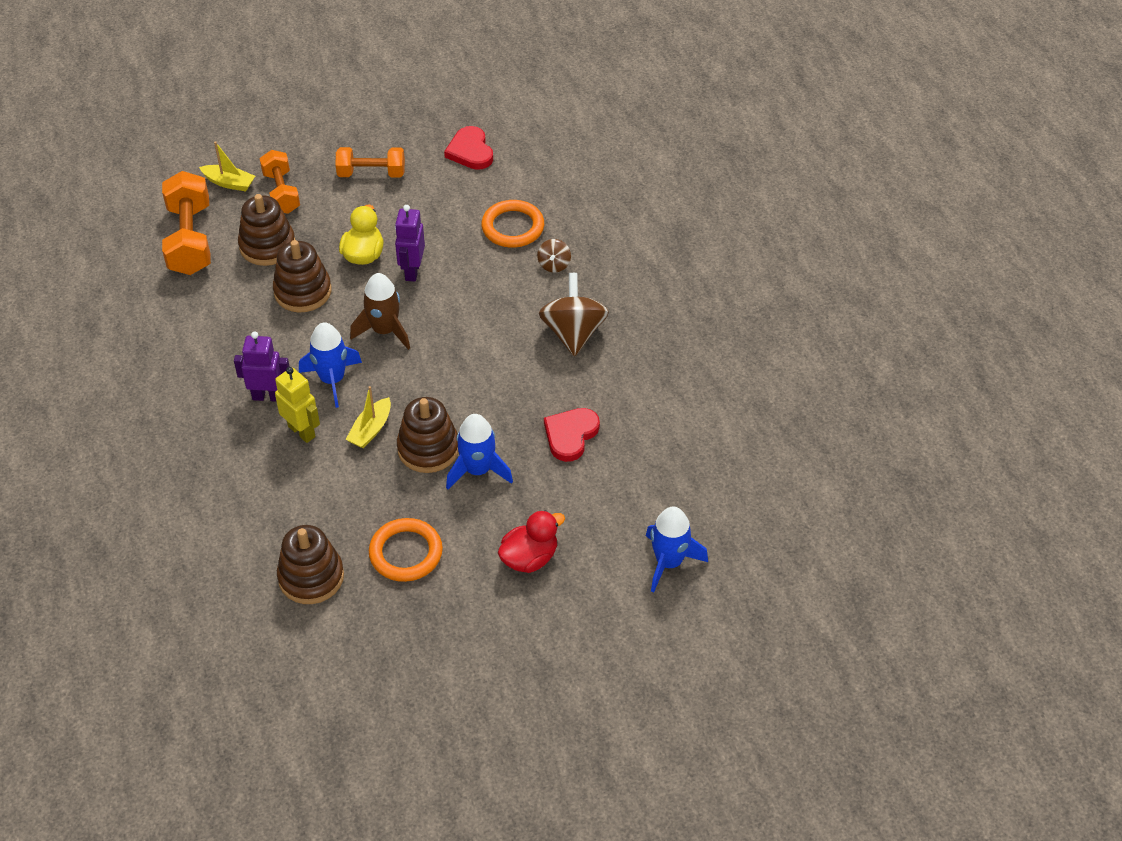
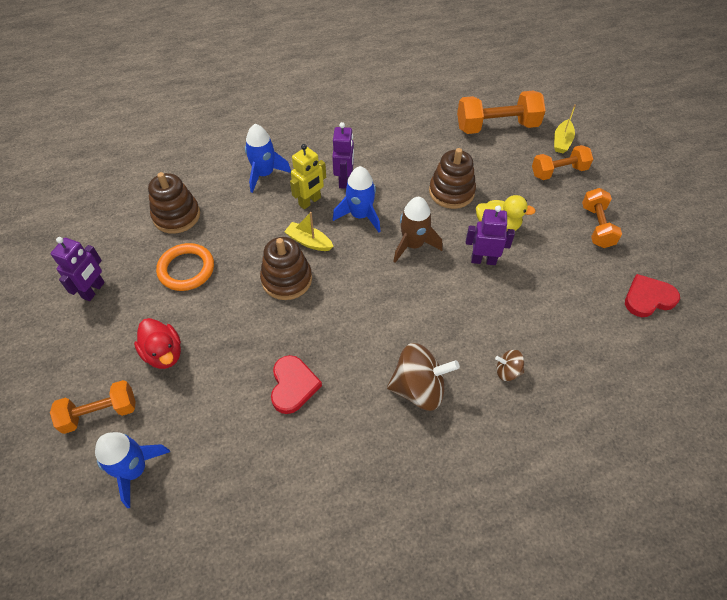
camera: 90 degrees right, 5 degrees up
brown stacking toy [238,194,295,266] -> none
blue rocket [446,414,513,489] -> blue rocket moved to [245,124,291,193]
orange ring [481,200,544,248] -> none
red heart [544,408,600,462] -> red heart turned 60 degrees clockwise [271,355,322,414]
none -> orange dumbbell [50,380,136,434]
none -> purple robot [51,237,105,301]

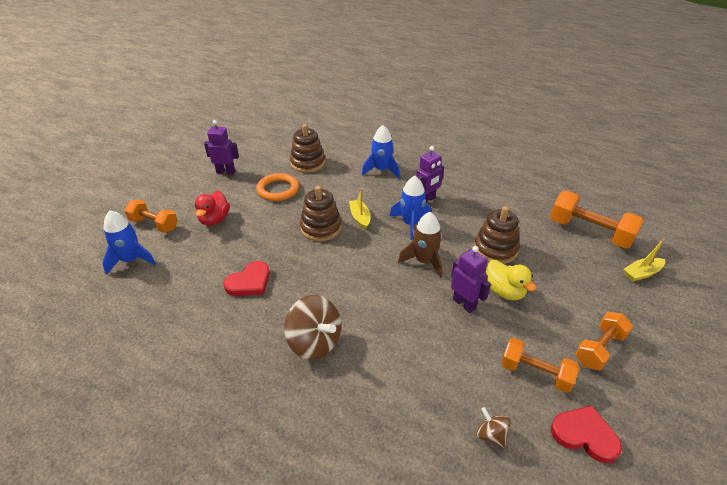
camera: 45 degrees right, 15 degrees down
purple robot [51,237,105,301] -> purple robot turned 150 degrees counterclockwise [204,120,239,175]
yellow robot [290,144,326,209] -> none
brown spinning top [495,350,524,381] -> brown spinning top moved to [477,407,511,448]
orange dumbbell [532,145,593,180] -> orange dumbbell moved to [501,338,579,393]

